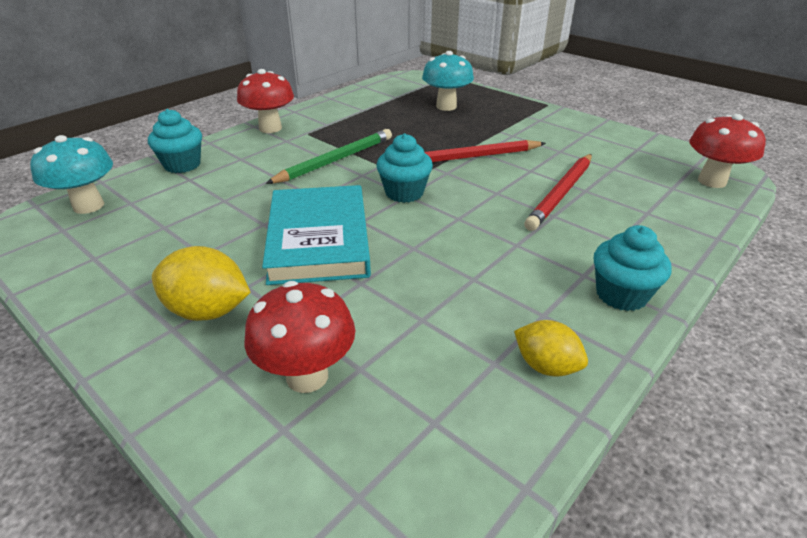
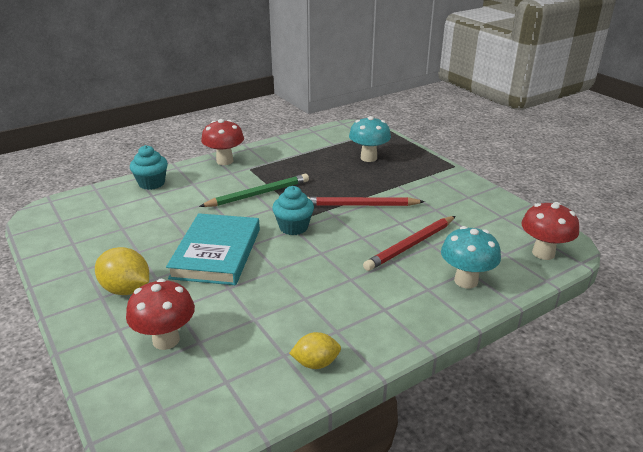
camera: 15 degrees right, 5 degrees down
turquoise mushroom [30,135,113,214] -> turquoise mushroom moved to [441,226,501,289]
yellow lemon [514,320,588,376] -> yellow lemon turned 60 degrees counterclockwise [289,332,341,369]
turquoise cupcake [594,225,672,311] -> none

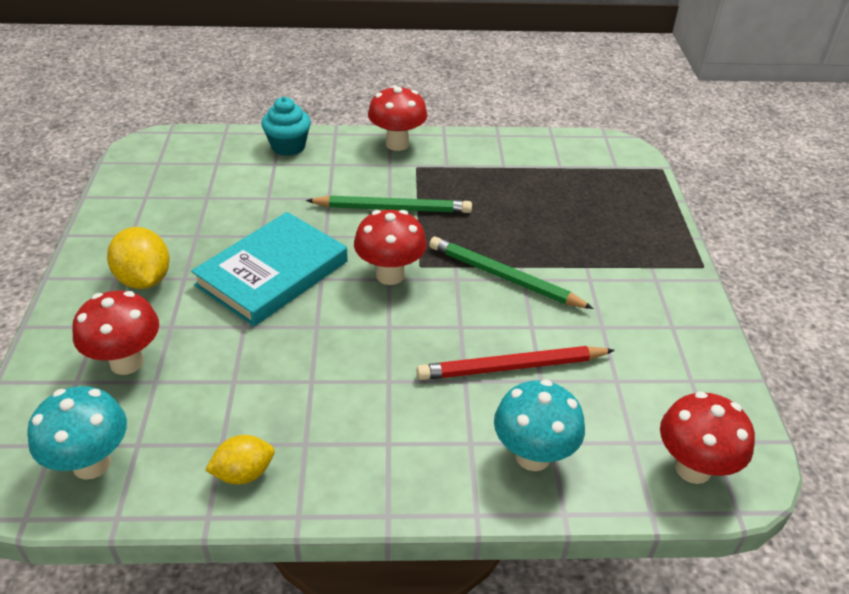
camera: 30 degrees right, 10 degrees up
turquoise cupcake [272,186,314,235] -> red mushroom [354,210,427,285]
yellow lemon [289,332,341,369] -> yellow lemon turned 45 degrees counterclockwise [205,435,275,484]
red pencil [307,197,425,206] -> green pencil [429,237,594,309]
turquoise mushroom [349,116,391,162] -> turquoise mushroom moved to [27,386,127,480]

